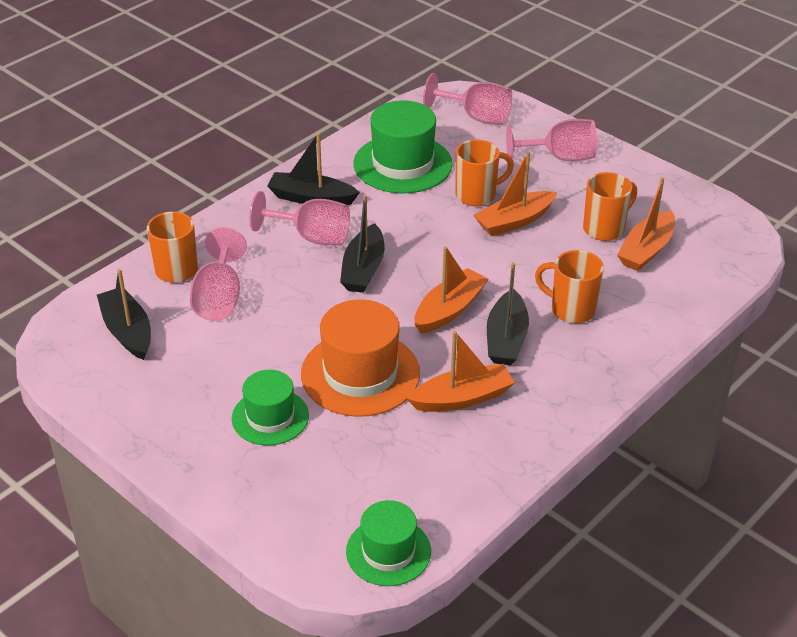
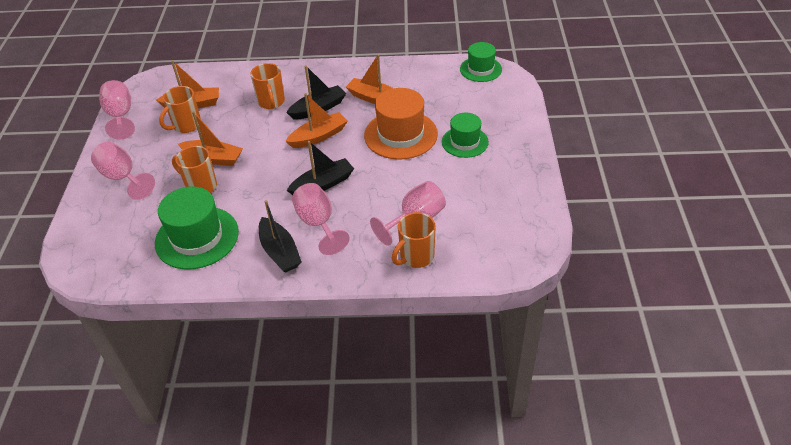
camera: 130 degrees left, 5 degrees up
black boat [97,269,151,360] -> none
orange boat [415,246,489,334] -> orange boat turned 150 degrees clockwise [285,93,348,148]
pink goblet [423,73,512,125] -> pink goblet moved to [99,80,135,140]
orange mug [583,172,637,241] -> orange mug turned 60 degrees counterclockwise [159,86,201,133]

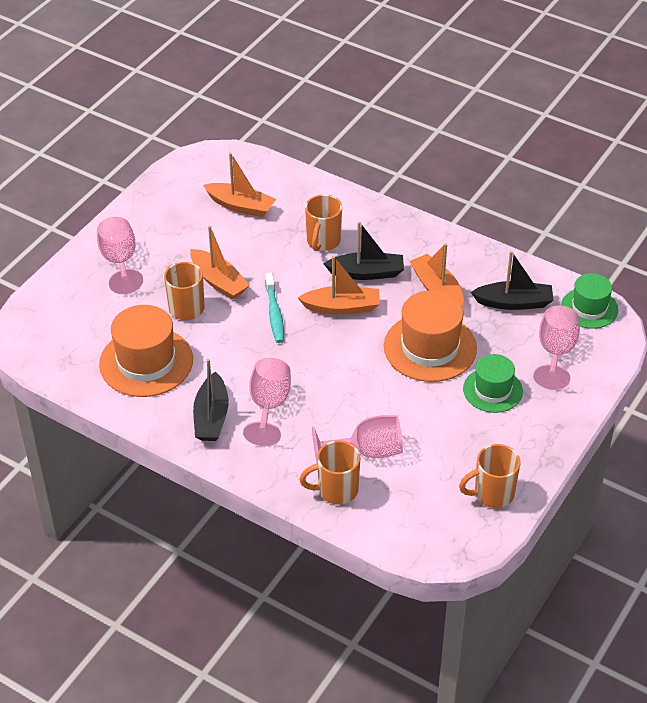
camera: 30 degrees right, 0 degrees up
pink goblet [99,80,135,140] -> pink goblet moved to [533,305,580,390]
green hat [155,186,239,270] -> orange hat [99,305,193,397]
orange mug [159,86,201,133] -> orange mug moved to [459,444,521,508]
black boat [287,141,354,195] -> black boat moved to [471,251,554,310]
none -> turquoise toothbrush [265,272,284,343]

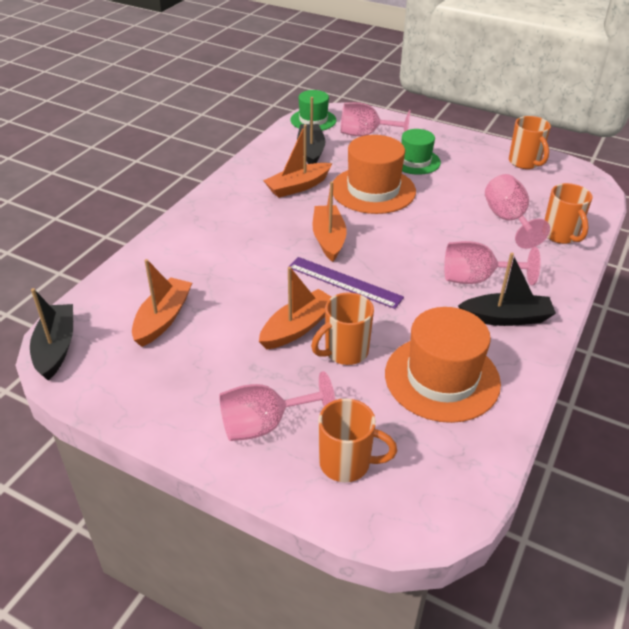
camera: 95 degrees left, 5 degrees down
turquoise toothbrush [265,272,284,343] -> purple ruler [288,257,404,309]
orange mug [305,195,342,251] -> orange mug moved to [318,398,397,482]
black boat [323,222,404,280] -> black boat moved to [30,288,73,380]

